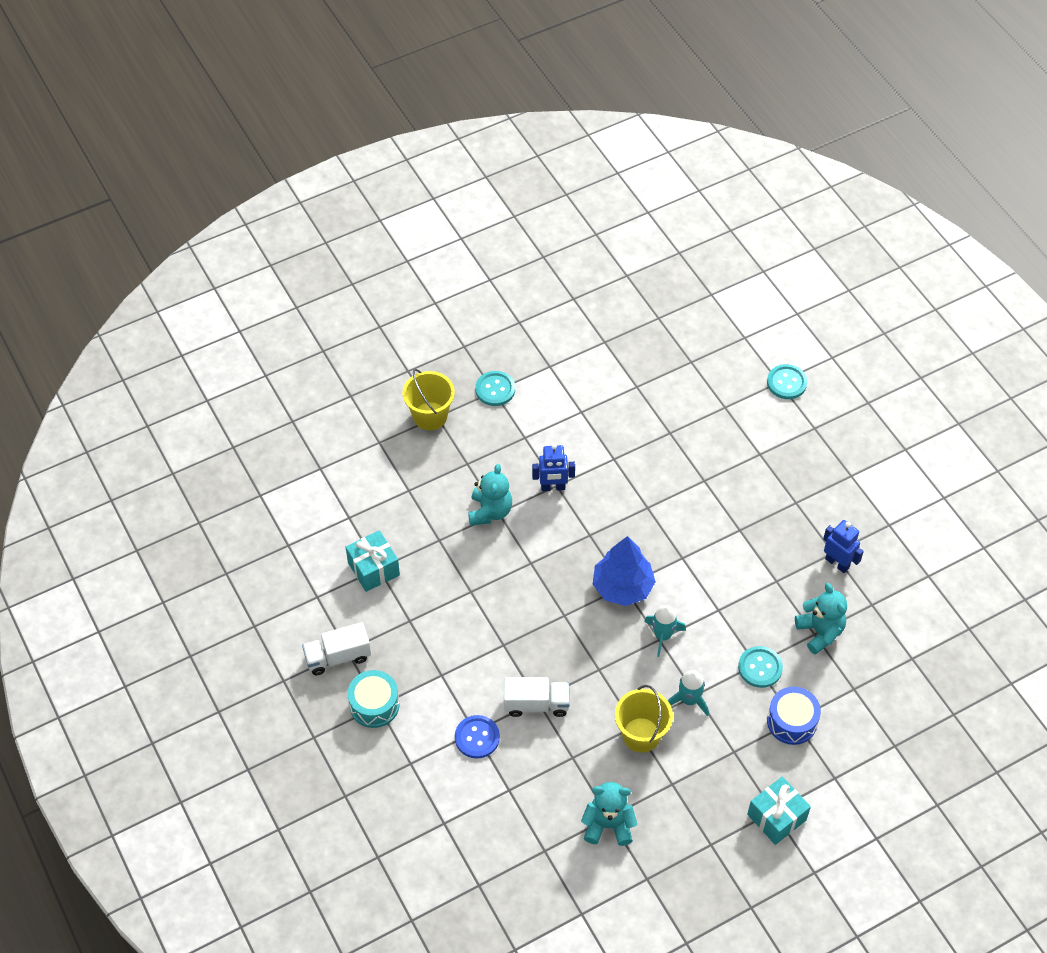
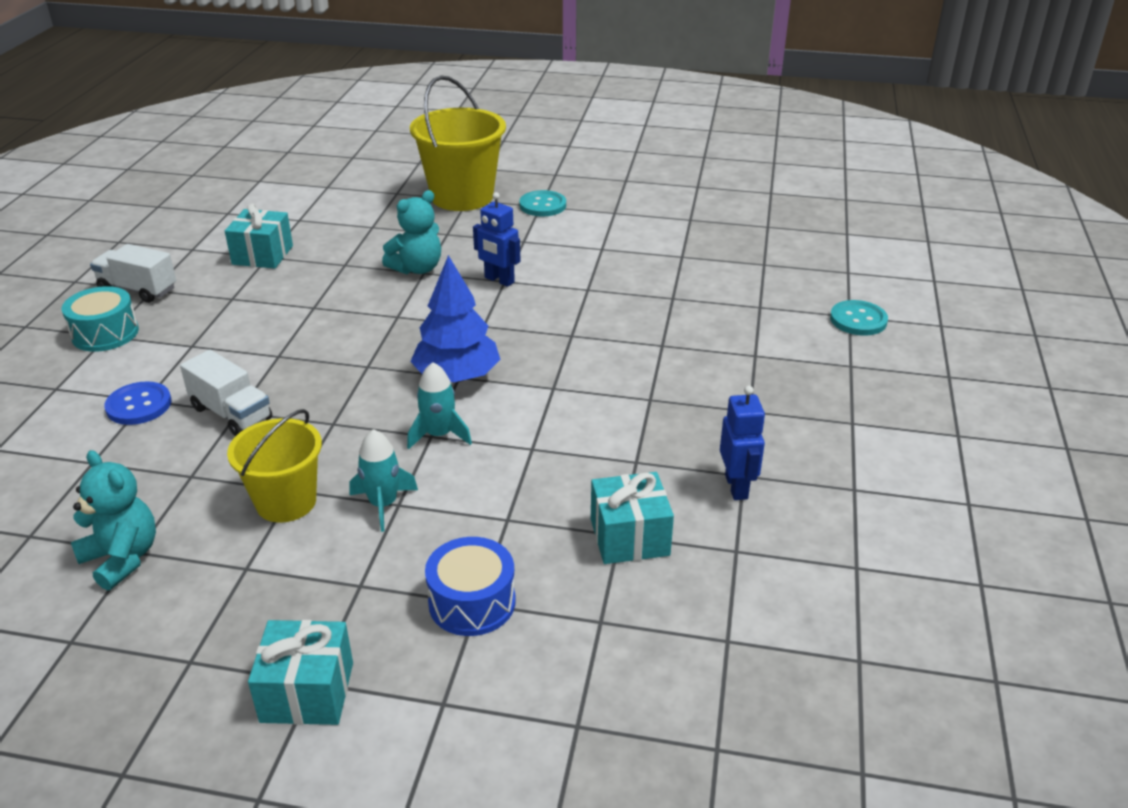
camera: 40 degrees right, 20 degrees down
yellow bucket [403,369,455,430] -> yellow bucket [410,75,506,211], size x1.57
turquoise button [738,646,783,688] -> none
turquoise teddy bear [795,583,847,655] -> turquoise gift [591,472,674,564]

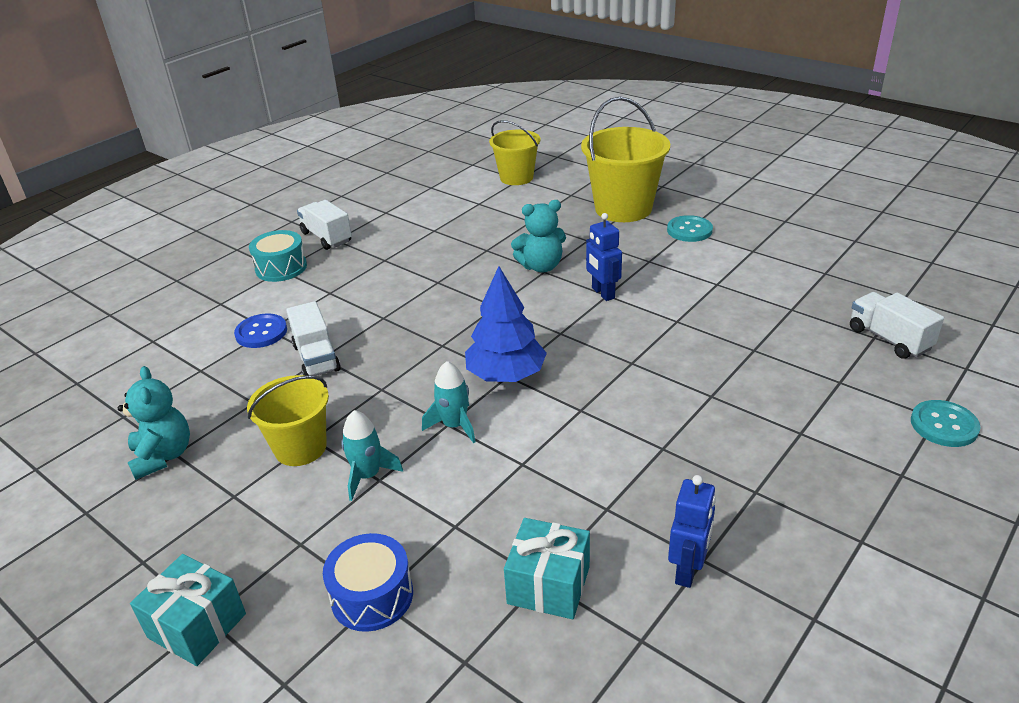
camera: 30 degrees right, 0 degrees up
turquoise gift [225,204,293,269] -> none
none -> yellow bucket [489,120,540,185]
none -> white truck [850,292,944,359]

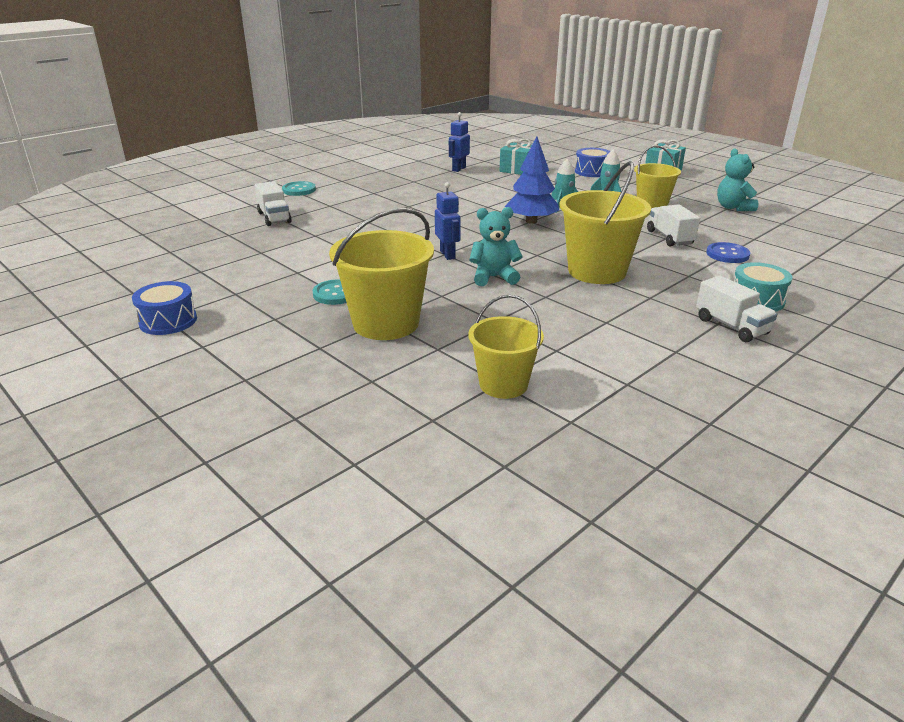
camera: 175 degrees left, 5 degrees down
none -> blue drum [132,281,197,335]
none -> yellow bucket [559,161,651,284]

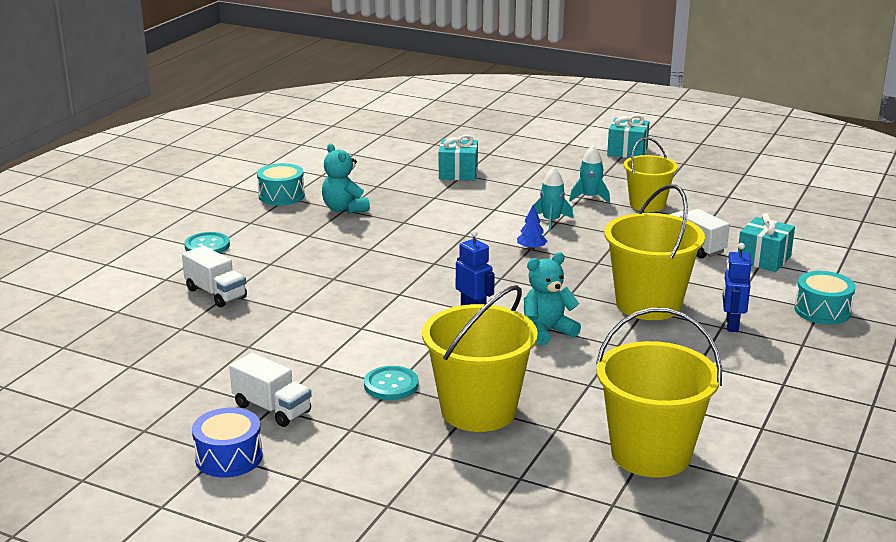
camera: 20 degrees left, 5 degrees down
blue robot [449,112,470,172] -> blue robot moved to [723,243,751,332]
yellow bucket [468,295,544,399] -> yellow bucket [596,308,722,478], size x1.57
blue tree [505,136,559,224] -> blue tree [517,205,547,250], size x0.47
blue drum [575,148,610,177] -> none
white truck [696,275,777,342] -> white truck moved to [229,353,311,427]
blue button [706,242,750,263] -> turquoise gift [738,213,795,272]
turquoise teddy bear [717,149,758,211] -> turquoise teddy bear moved to [322,143,370,214]
none -> turquoise drum [257,163,305,205]

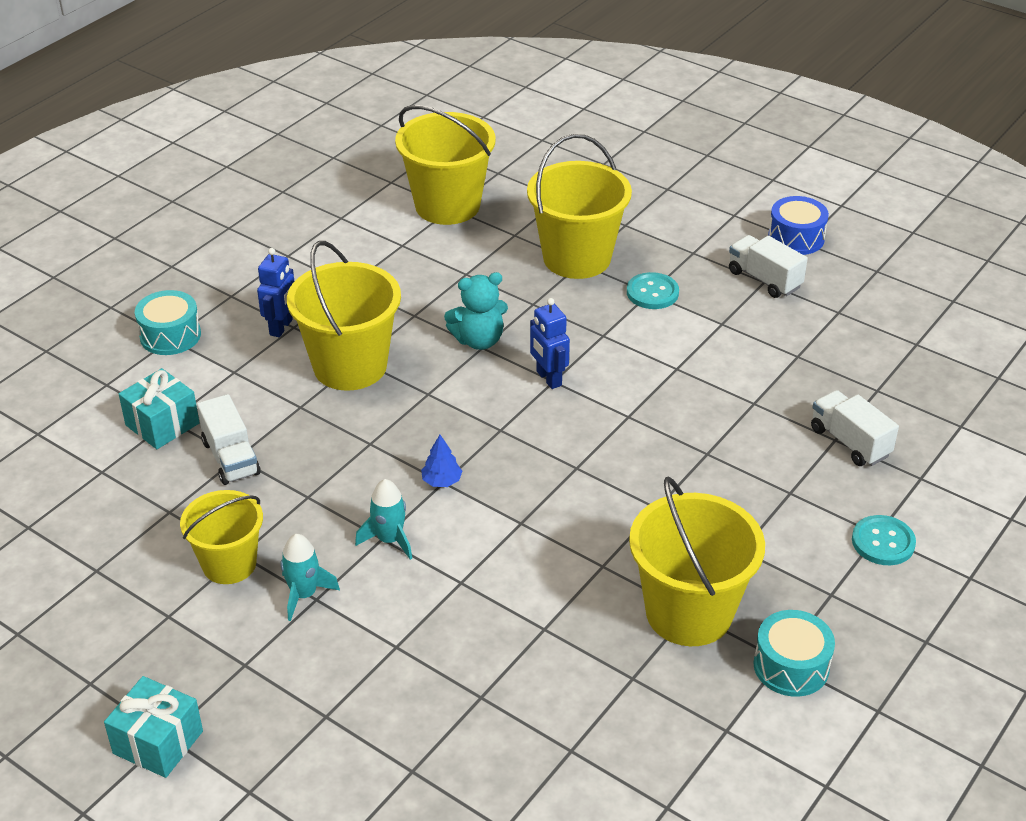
camera: 170 degrees left, 15 degrees up
turquoise teddy bear [322,143,370,214] -> yellow bucket [629,477,765,646]
turquoise gift [439,135,478,181] -> none

